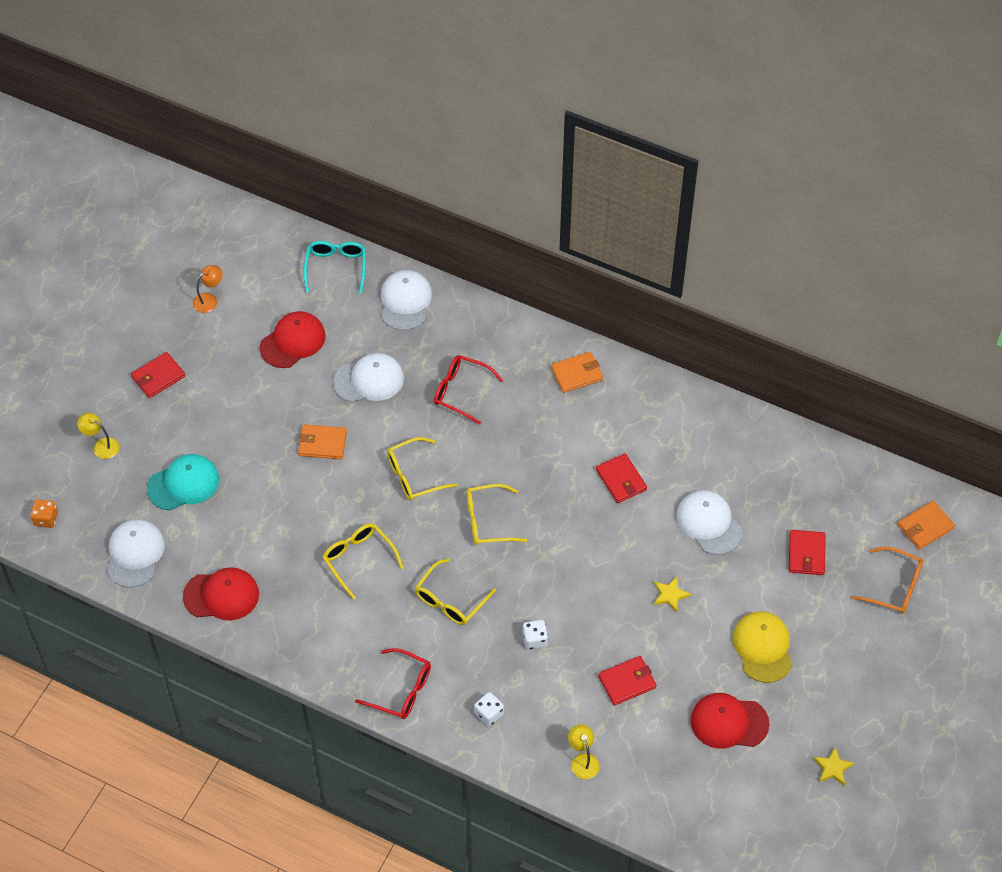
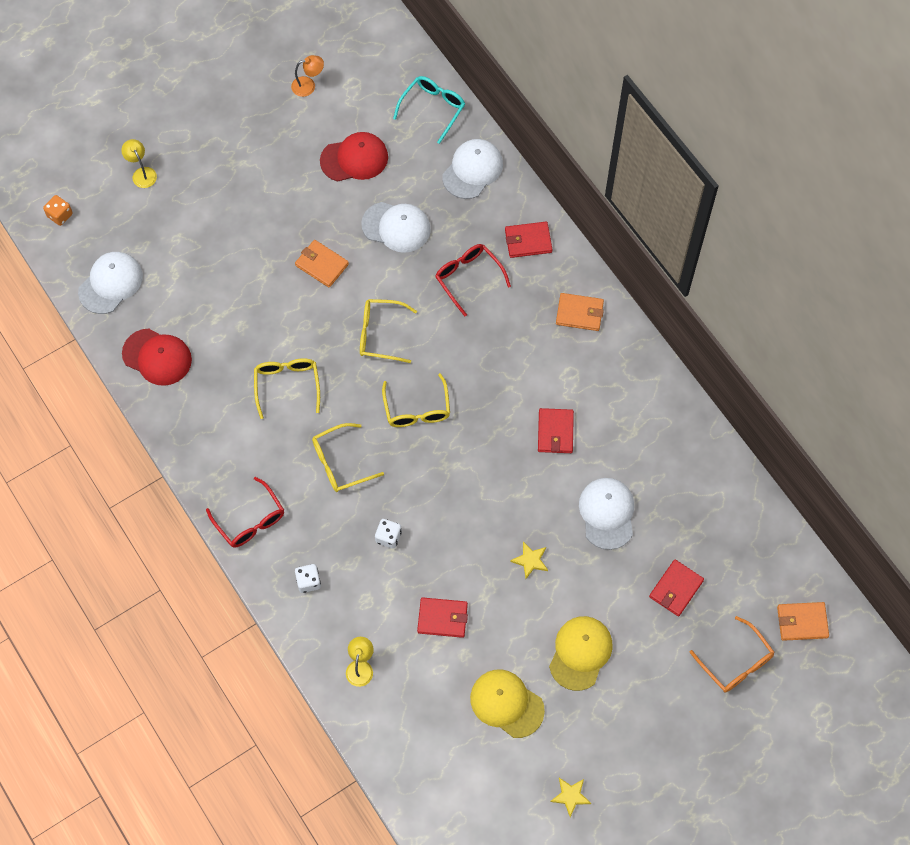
camera: 30 degrees right, 10 degrees up
red wallet [131,352,185,398] -> red wallet moved to [505,222,553,258]
turquoise cap [147,454,219,510] -> none
yellow glasses [466,484,527,545] -> yellow glasses turned 120 degrees counterclockwise [382,373,450,427]
red cap [690,693,769,749] -> yellow cap [470,669,545,738]

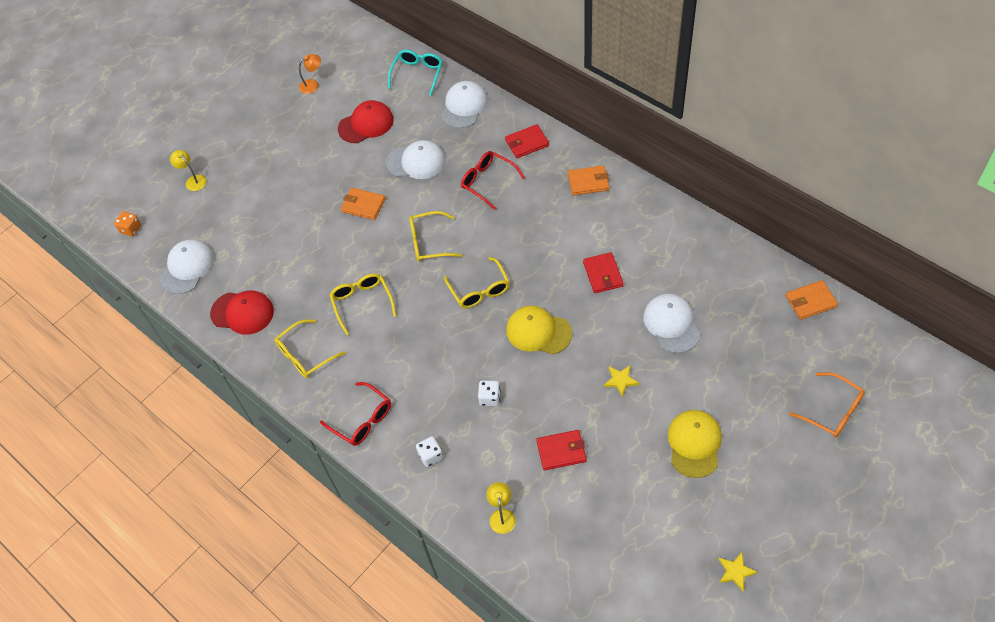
camera: 10 degrees left, 10 degrees down
yellow glasses [312,423,384,492] -> yellow glasses moved to [275,319,346,378]
yellow cap [470,669,545,738] -> yellow cap moved to [506,306,572,354]
red wallet [649,560,704,616] -> none
orange wallet [777,602,829,641] -> orange wallet moved to [786,280,838,320]

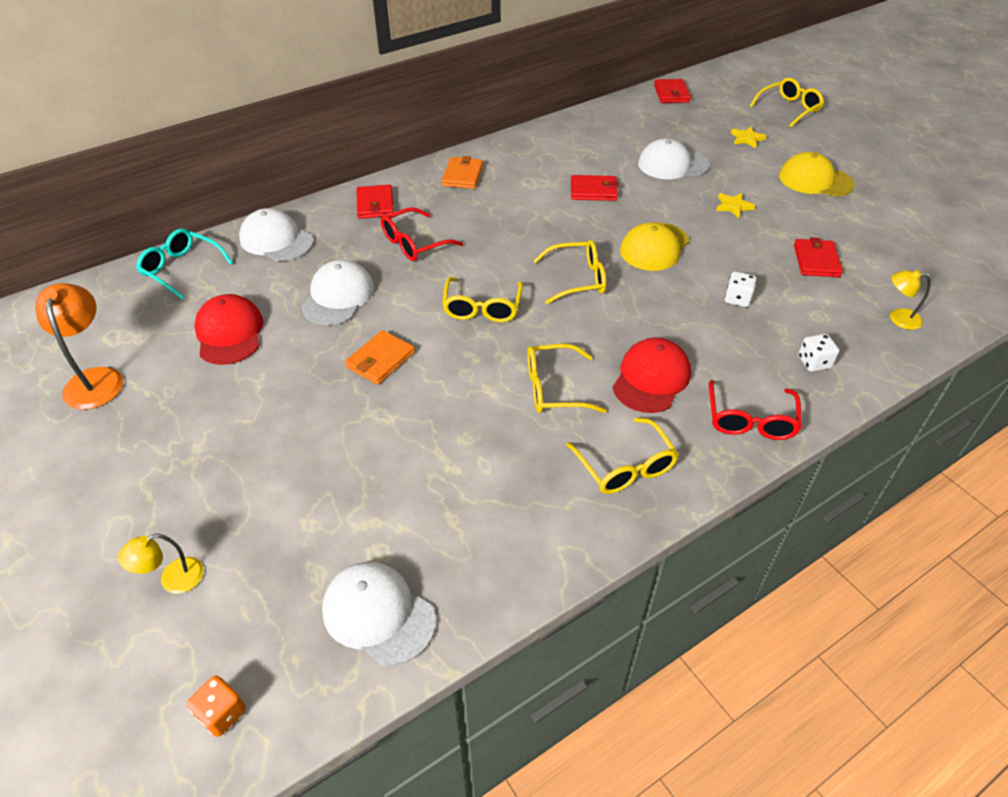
camera: 80 degrees left, 10 degrees down
red cap [210,290,274,335] -> red cap moved to [613,337,691,413]
orange lamp [299,54,321,94] -> orange lamp [35,283,123,410], size x1.70
red glasses [320,382,391,446] -> red glasses turned 135 degrees clockwise [709,380,802,440]
yellow star [719,553,757,591] -> yellow star moved to [731,127,766,148]
orange wallet [786,280,838,320] -> red wallet [654,79,691,103]
orange glasses [789,372,865,438] -> yellow glasses [749,78,824,128]

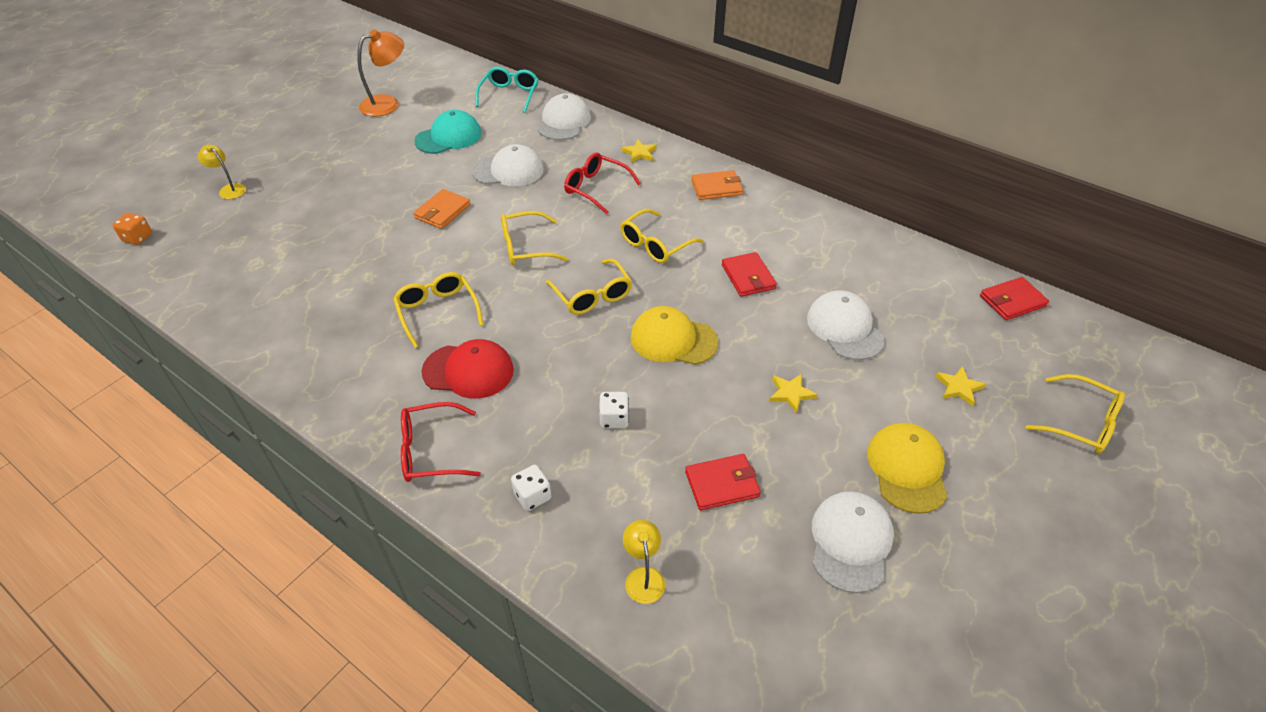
camera: 70 degrees right, 0 degrees up
red cap [194,294,263,365] -> turquoise cap [414,110,482,154]
white cap [322,562,436,666] -> white cap moved to [812,491,894,593]
orange wallet [345,330,415,385] -> orange wallet turned 75 degrees counterclockwise [413,189,471,229]
red wallet [356,185,394,219] -> yellow star [622,139,657,163]
yellow glasses [566,418,679,494] -> yellow glasses moved to [620,209,704,263]

